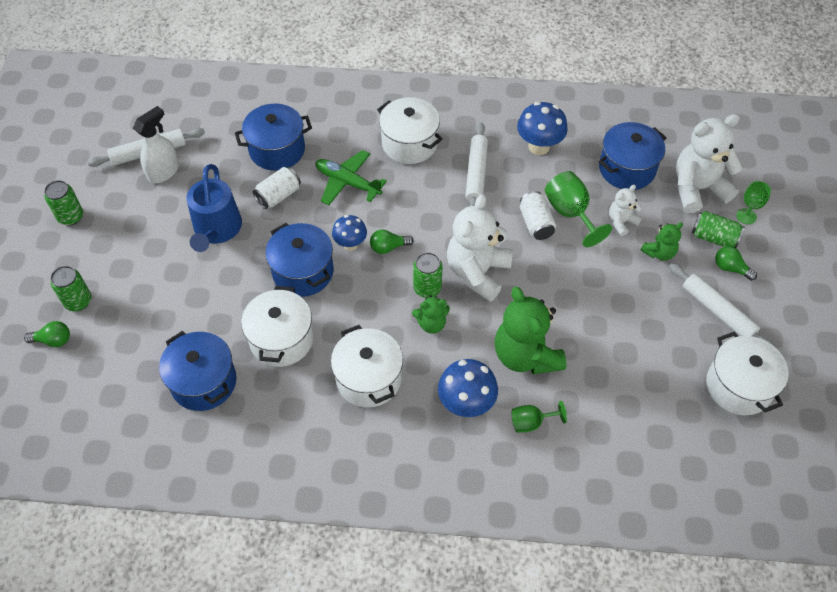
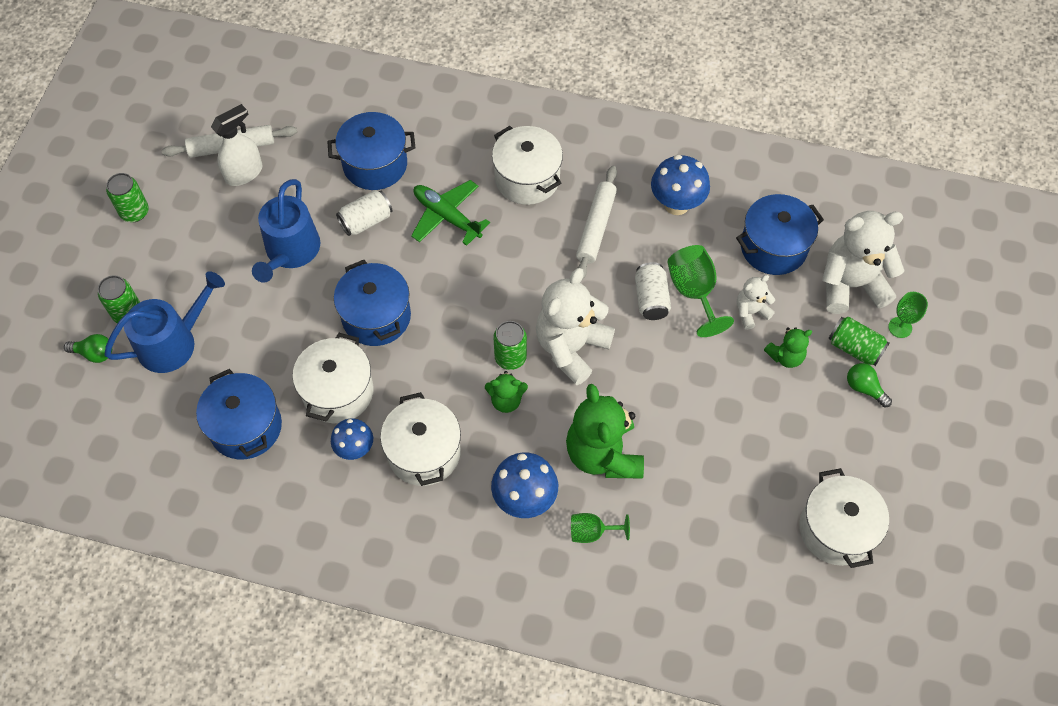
camera: 10 degrees right, 5 degrees up
blue mushroom [332,215,367,251] -> blue mushroom moved to [331,418,373,460]
green light bulb [370,229,414,254] -> none
white rolling pin [669,263,774,346] -> none
none -> blue watering can [104,271,225,373]

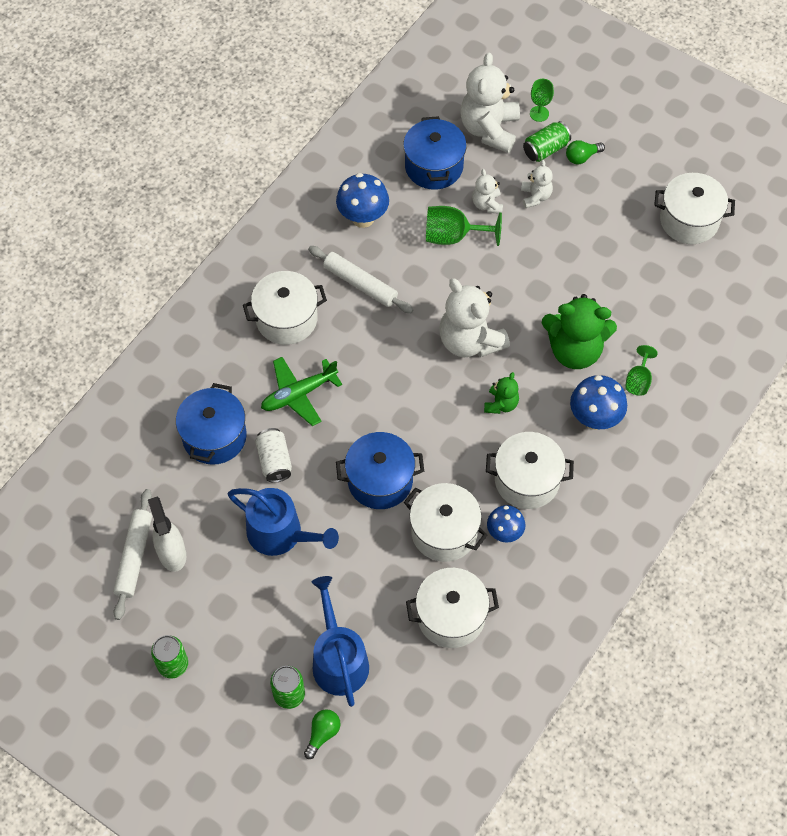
camera: 70 degrees left, 0 degrees up
blue pot [196,369,282,459] -> white pot [406,568,499,648]
green can [493,321,527,370] -> none
white can [635,262,671,320] -> none
green teddy bear [764,327,812,368] -> white teddy bear [521,160,553,208]

